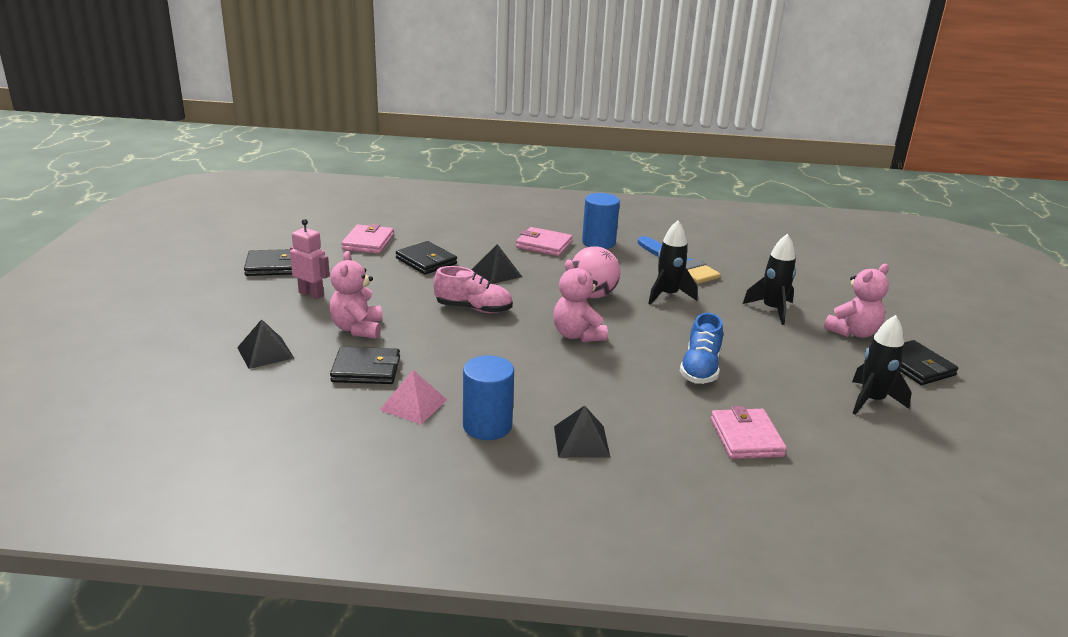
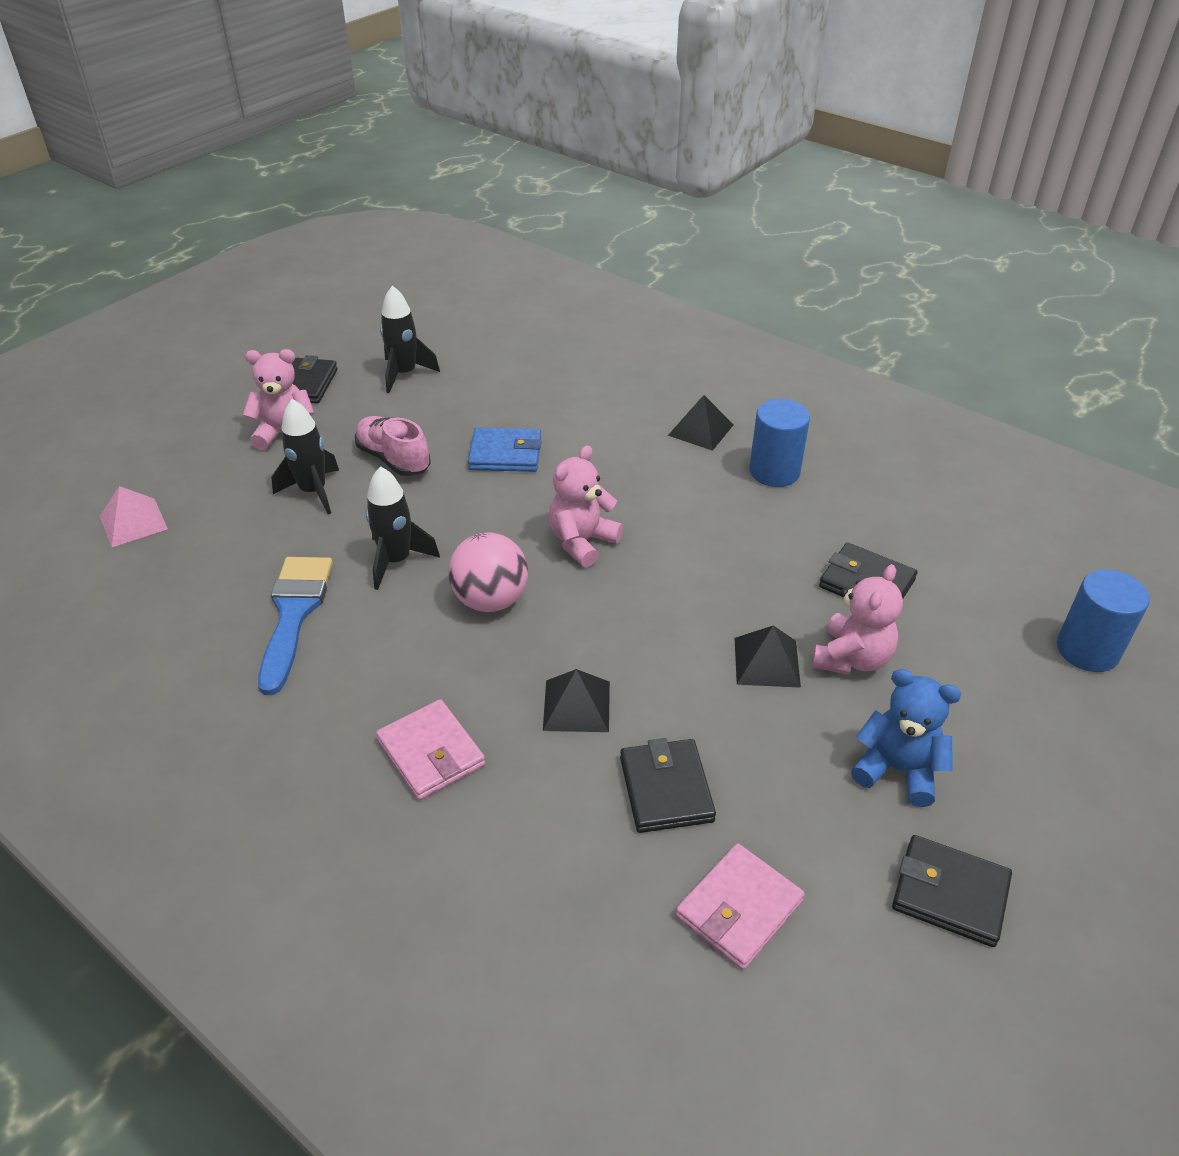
camera: 145 degrees left, 15 degrees up
black pyramid [237,319,294,369] -> black pyramid moved to [735,625,801,688]
pink robot [290,219,330,299] -> blue teddy bear [851,669,961,807]
pink pyramid [380,370,447,424] -> pink pyramid moved to [100,486,168,547]
pink shoe [434,266,513,313] -> pink shoe moved to [355,416,431,476]
pink teddy bear [554,260,608,342] -> pink teddy bear turned 150 degrees counterclockwise [549,446,623,567]
blue cylinder [582,193,620,249] -> blue cylinder moved to [1057,569,1150,672]
blue shoe [680,313,723,384] -> blue wallet [468,427,541,472]
pink wallet [711,406,787,459] -> none

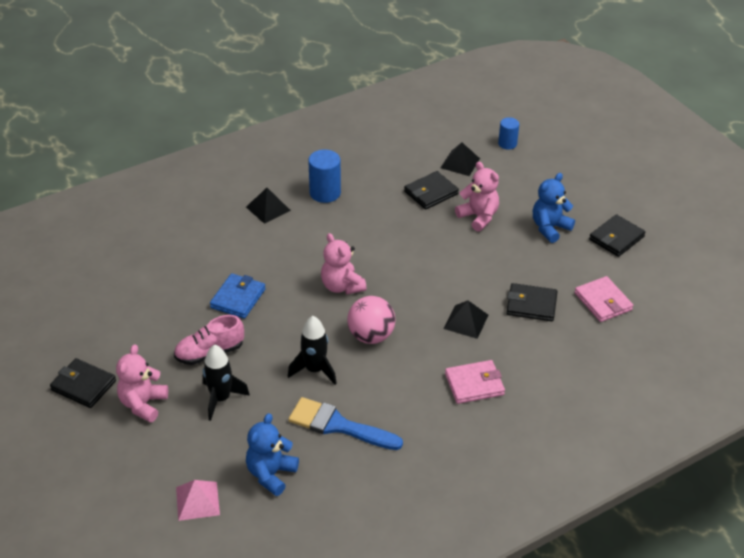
camera: 70 degrees left, 0 degrees up
black rocket [380,285,440,393] -> none
black pyramid [735,625,801,688] -> black pyramid moved to [441,142,480,176]
blue cylinder [1057,569,1150,672] -> blue cylinder [498,117,519,150], size x0.63
none -> blue teddy bear [246,413,299,496]

